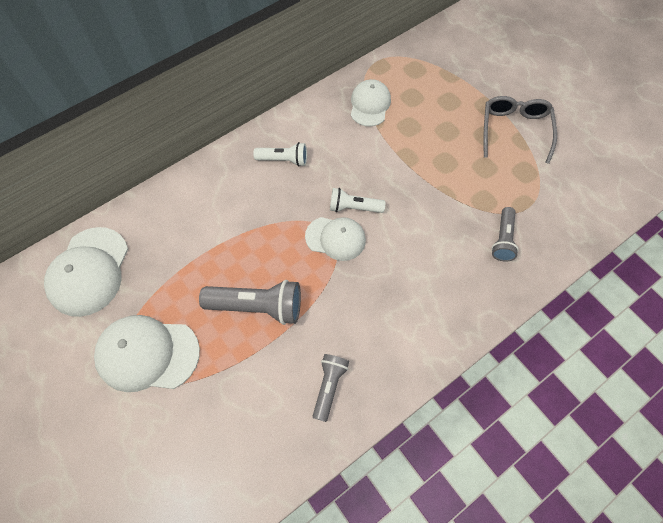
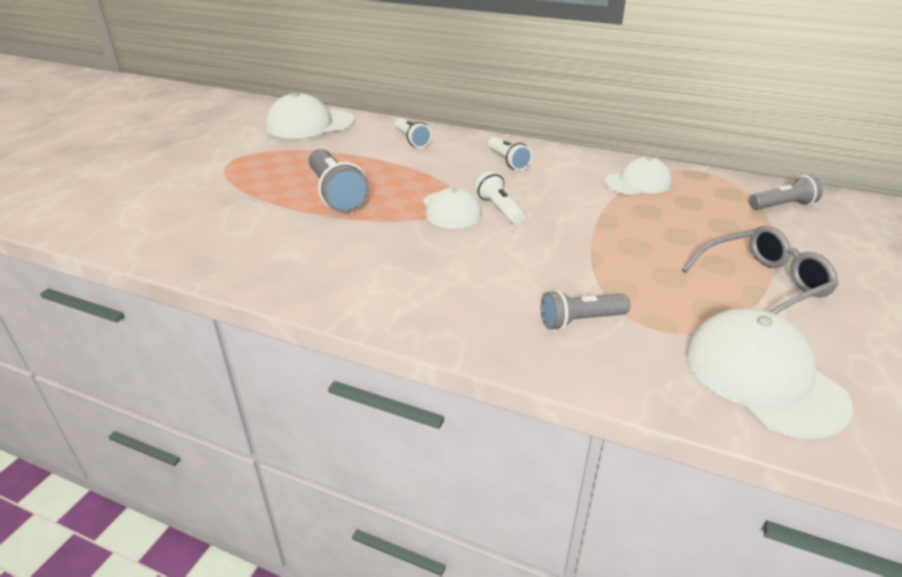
camera: 60 degrees right, 30 degrees down
white cap [94,315,200,392] -> white cap moved to [686,308,853,439]
grey flashlight [313,354,349,422] -> grey flashlight moved to [749,175,823,210]
none -> white flashlight [395,118,432,148]

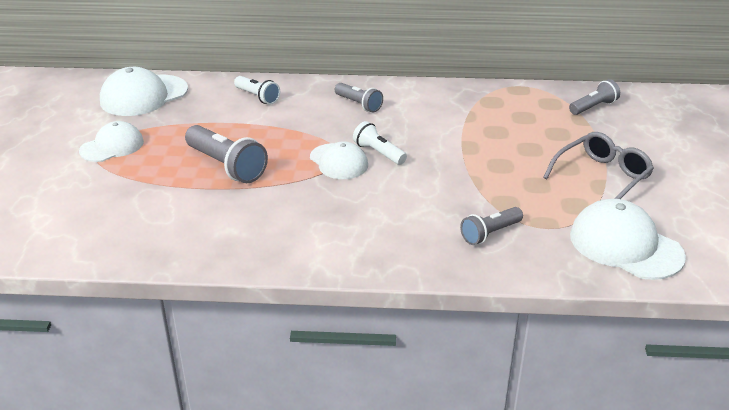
camera: 20 degrees left, 0 degrees up
white flashlight [488,137,532,170] -> grey flashlight [335,83,383,112]
white cap [604,157,672,195] -> white cap moved to [79,121,144,162]

